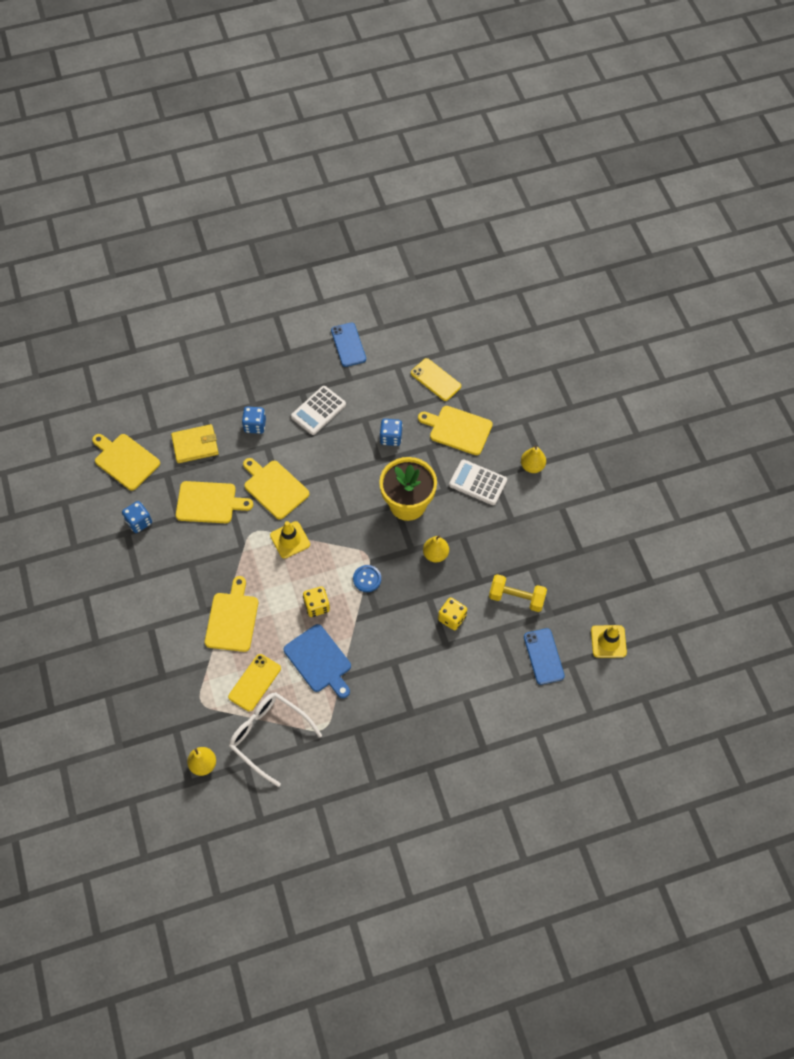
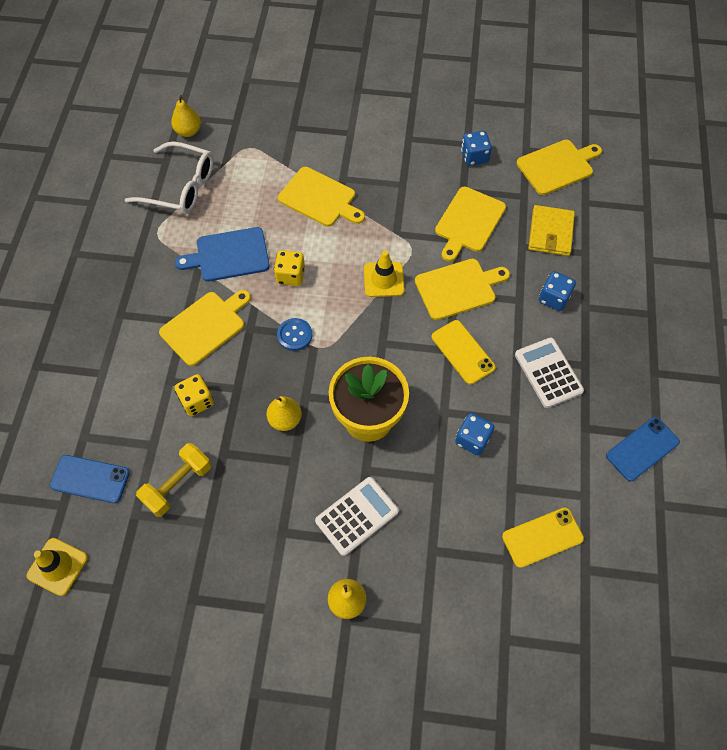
camera: 115 degrees right, 0 degrees up
yellow phone [228,654,281,712] -> yellow phone moved to [431,320,496,385]
white glasses [229,692,322,787] -> white glasses turned 45 degrees clockwise [125,141,213,214]
blue phone [331,323,366,367] -> blue phone turned 45 degrees counterclockwise [606,417,680,481]
yellow cutting board [418,406,492,455] -> yellow cutting board moved to [159,290,251,366]

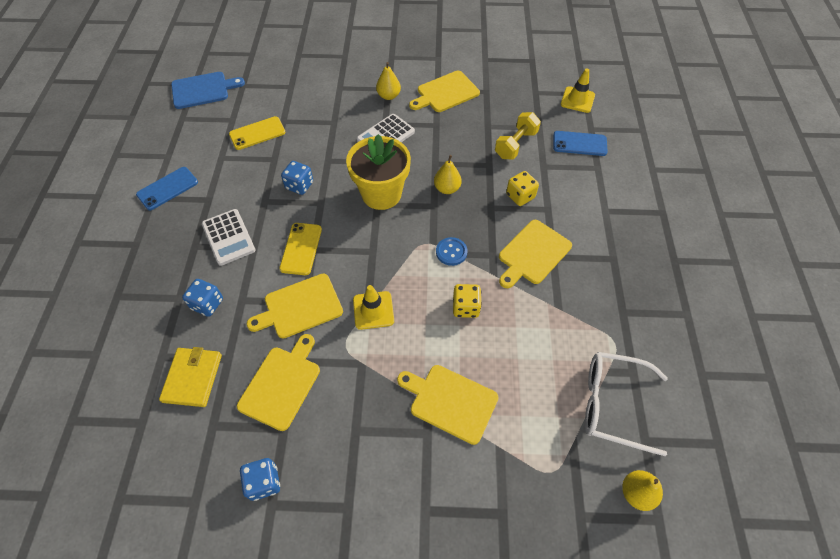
camera: 175 degrees right, 5 degrees down
blue cutting board [175,227,270,281] -> blue cutting board moved to [171,72,245,109]
yellow phone [431,320,496,385] -> yellow phone turned 45 degrees clockwise [279,223,322,275]
yellow cutting board [517,140,602,195] -> yellow cutting board moved to [409,71,480,112]

